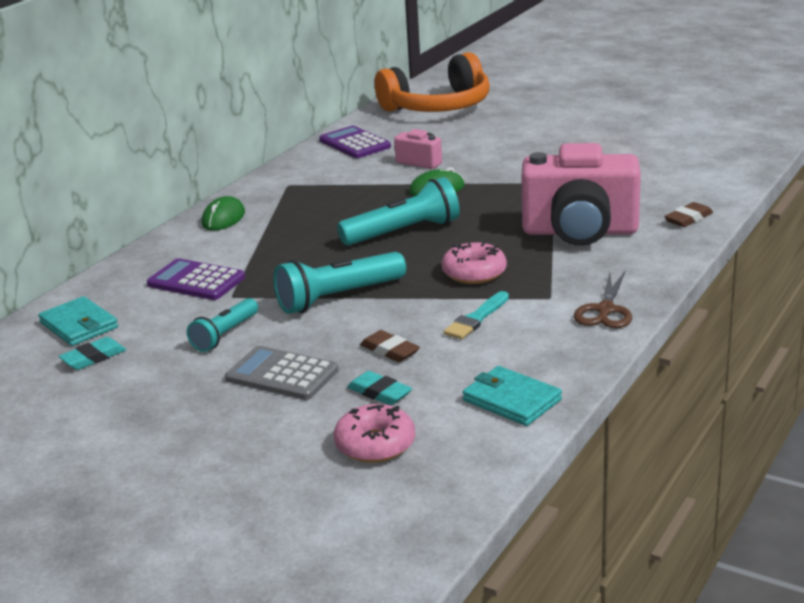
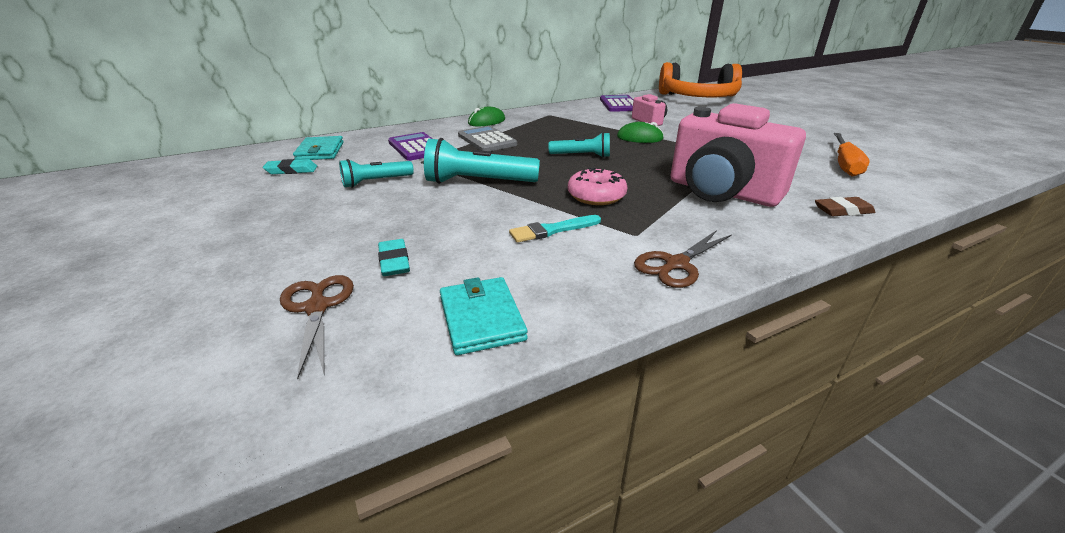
camera: 30 degrees right, 5 degrees up
grey calculator [225,346,339,400] -> grey calculator moved to [458,126,517,151]
pink donut [334,404,415,463] -> brown scissors [280,275,354,379]
turquoise flashlight [337,177,460,246] -> turquoise flashlight [549,132,610,158], size x0.62
brown eraser [360,330,420,362] -> none
none -> orange screwdriver [834,133,870,177]

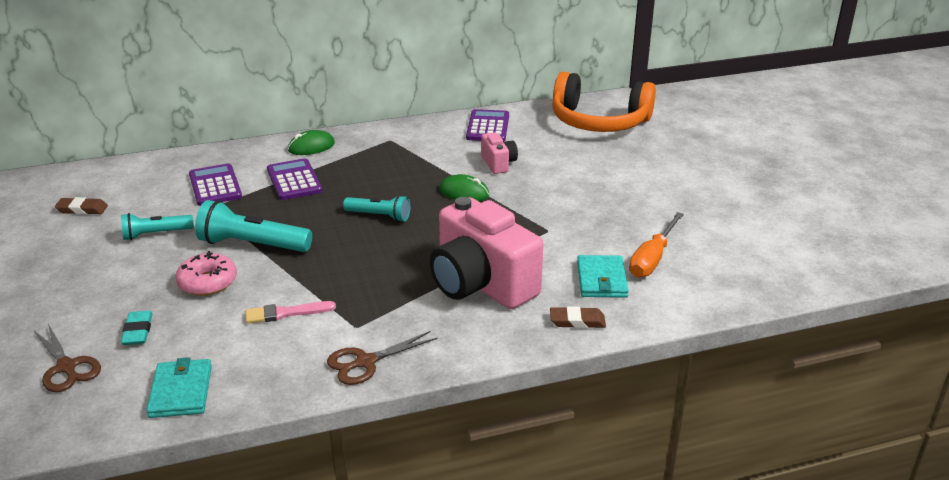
camera: 10 degrees right, 0 degrees up
turquoise eraser [263,159,317,174] -> brown eraser [55,197,108,214]
brown scissors [280,275,354,379] -> brown scissors turned 150 degrees clockwise [34,324,101,392]
turquoise wallet [293,136,344,160] -> turquoise wallet moved to [577,255,629,298]
grey calculator [458,126,517,151] -> purple calculator [267,158,322,200]
turquoise brush [509,215,601,243] -> pink brush [245,301,336,324]
pink donut [568,167,628,205] -> pink donut moved to [175,251,237,296]

